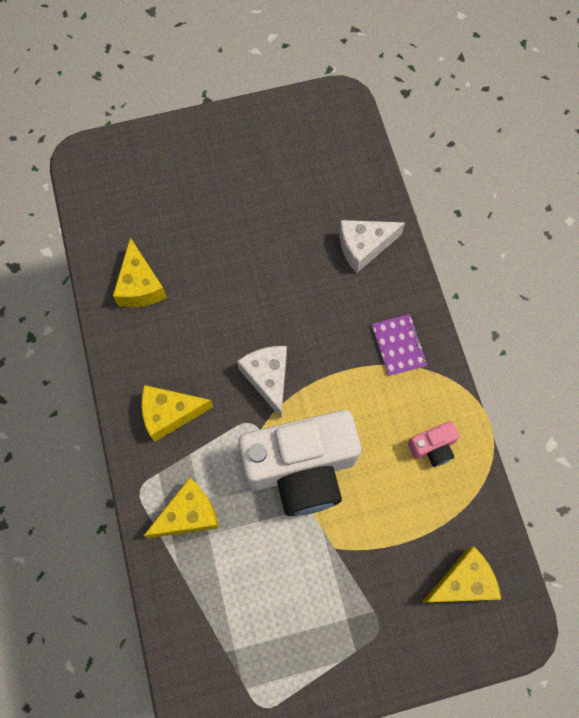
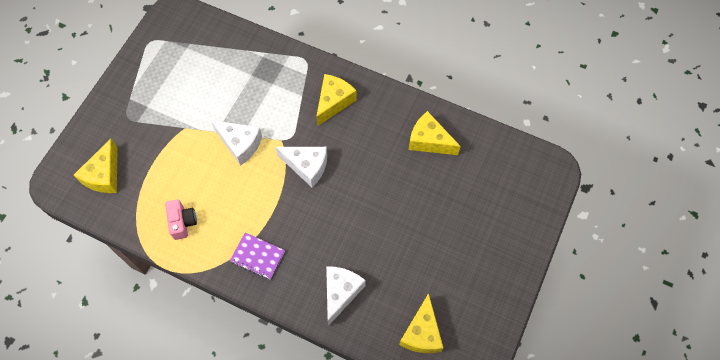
camera: 130 degrees right, 5 degrees down
yellow cheese [144,478,219,538] -> yellow cheese moved to [399,293,443,353]
white camera [238,410,361,516] -> white cheese [211,120,262,166]
pink camera [408,421,460,467] -> pink camera turned 150 degrees clockwise [165,199,197,240]

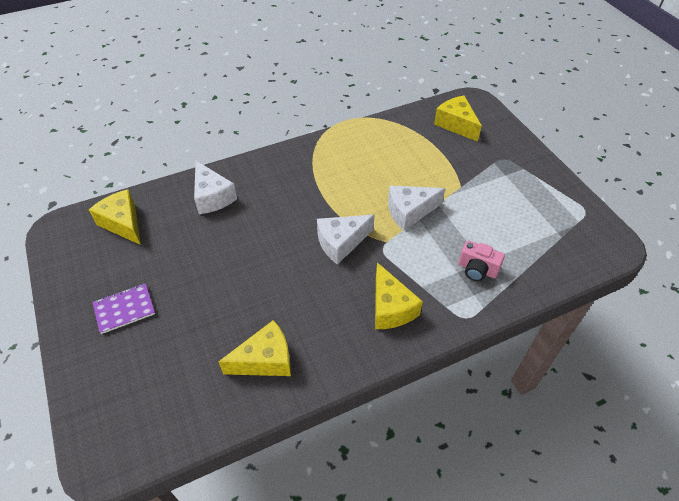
camera: 130 degrees right, 15 degrees down
pink camera [165,199,197,240] -> pink camera moved to [459,240,505,281]
purple notebook [230,233,285,279] -> purple notebook moved to [92,283,155,334]

